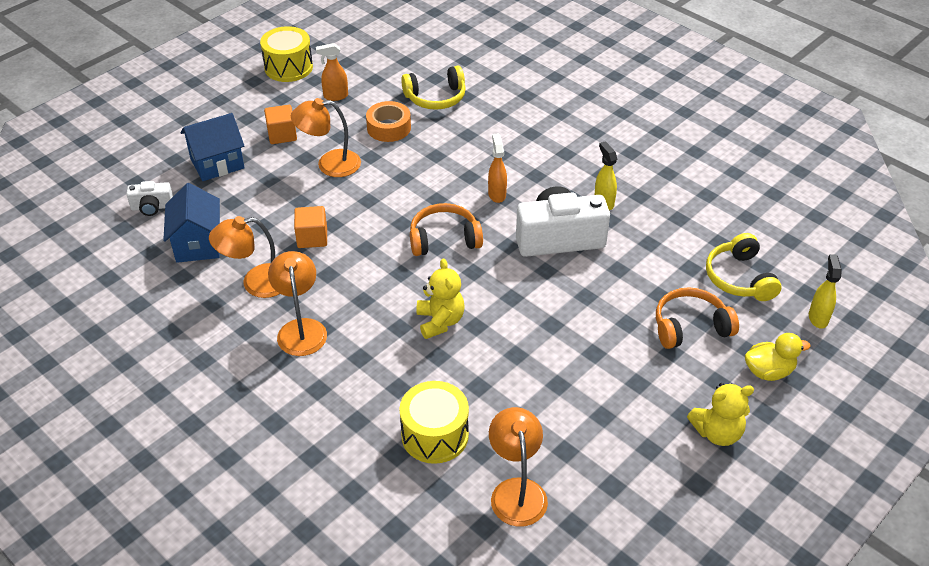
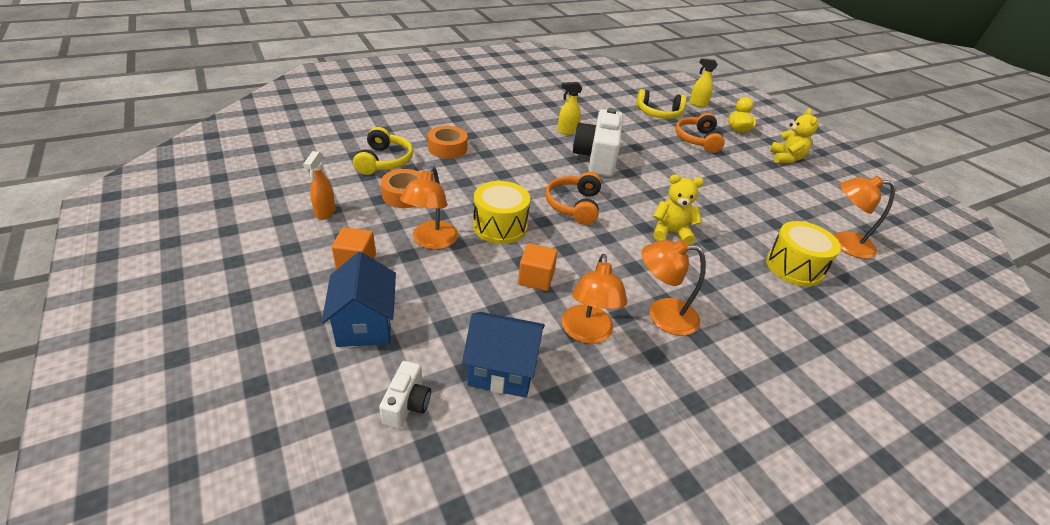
camera: 75 degrees left, 5 degrees down
yellow drum [260,26,313,82] -> yellow drum moved to [473,181,530,244]
orange spray bottle [488,133,507,203] -> none
none -> orange tape [428,126,468,159]

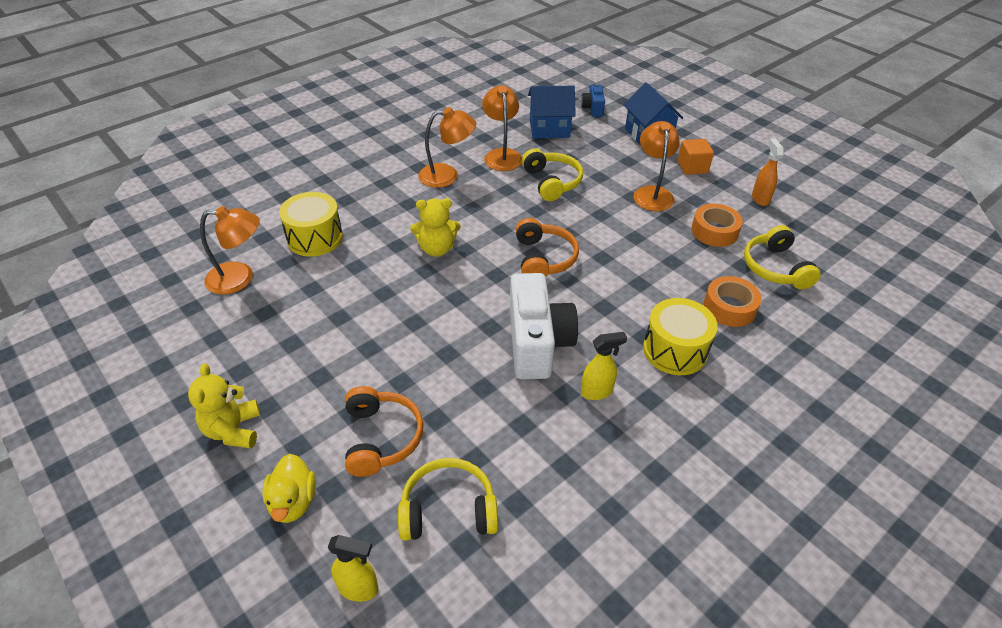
camera: 170 degrees right, 5 degrees up
white camera [379,361,431,429] -> blue camera [581,83,605,117]
yellow drum [473,181,530,244] -> yellow drum moved to [643,298,718,375]
orange cube [518,243,558,291] -> yellow headphones [522,148,583,201]

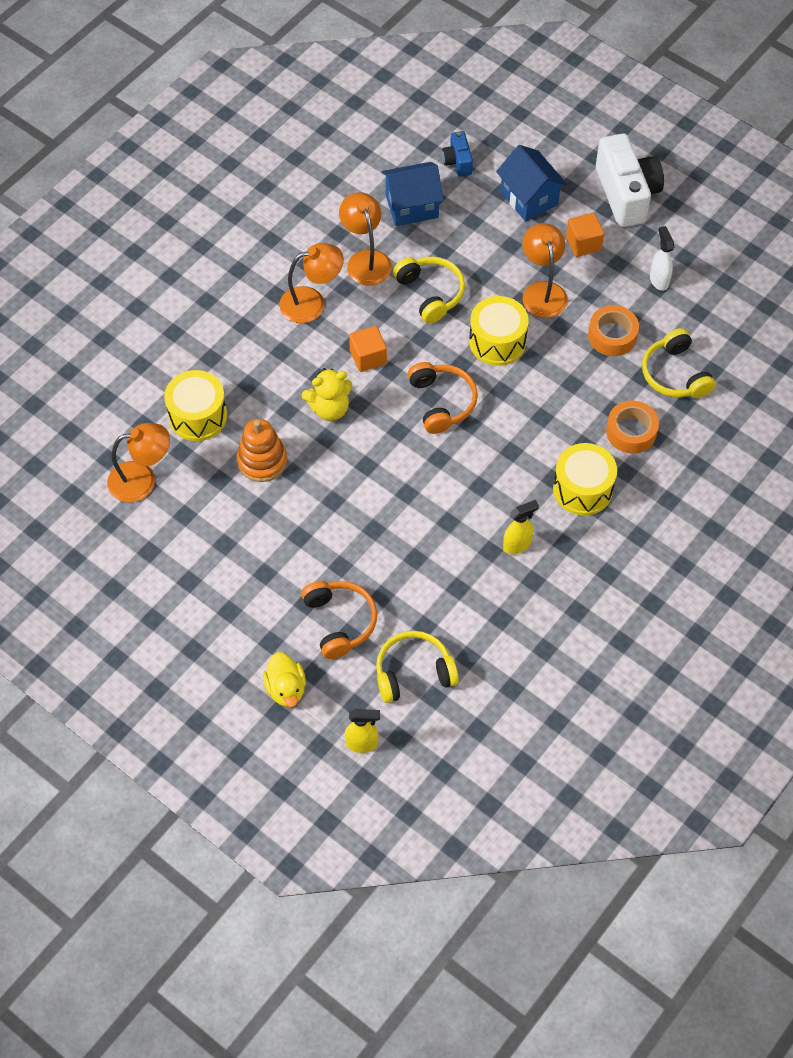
camera: 10 degrees left, 15 degrees up
yellow teddy bear [188,363,260,448] -> none
white camera [510,273,578,380] -> white camera moved to [596,133,664,227]
orange spray bottle [752,138,784,206] -> white spray bottle [650,226,674,291]
none -> orange stacking toy [237,419,287,482]
none -> orange cube [349,326,387,372]
none -> yellow drum [469,296,529,366]

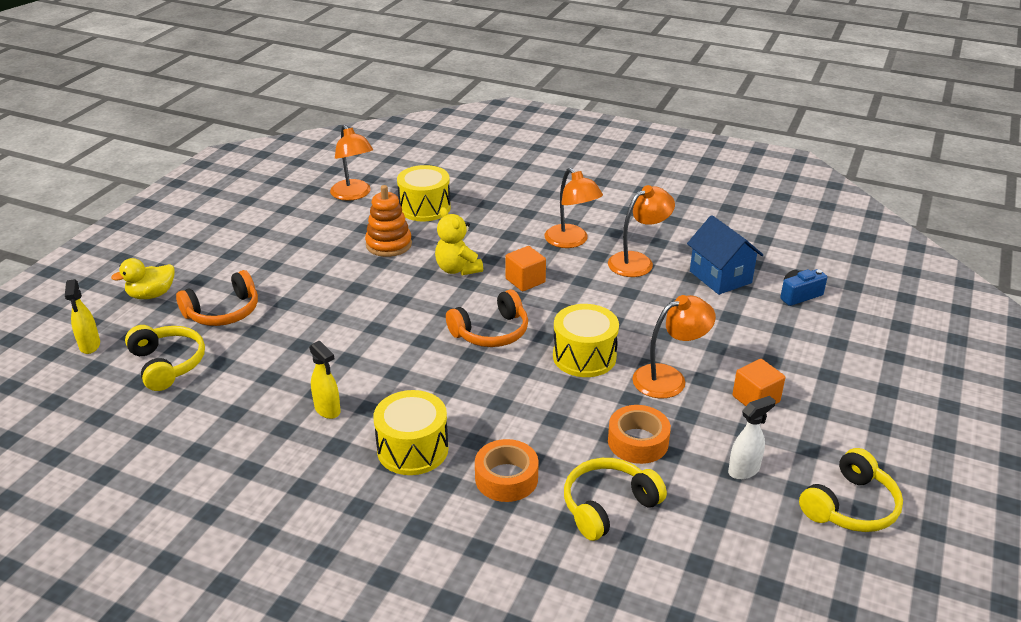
camera: 75 degrees right, 25 degrees down
yellow headphones [393,257,465,323] -> yellow headphones moved to [799,448,903,532]
blue house [496,145,567,222] -> none
white camera [596,133,664,227] -> none

